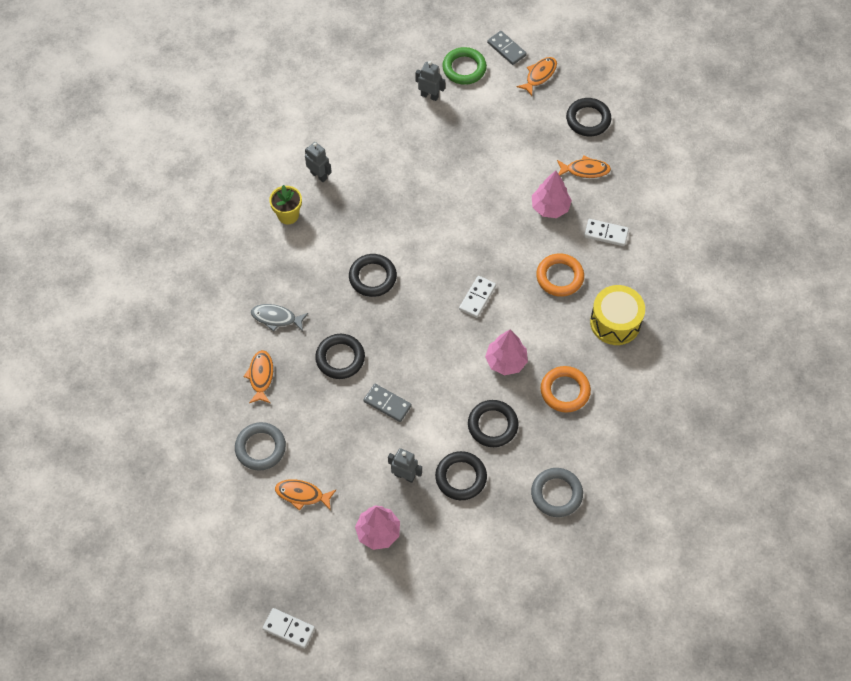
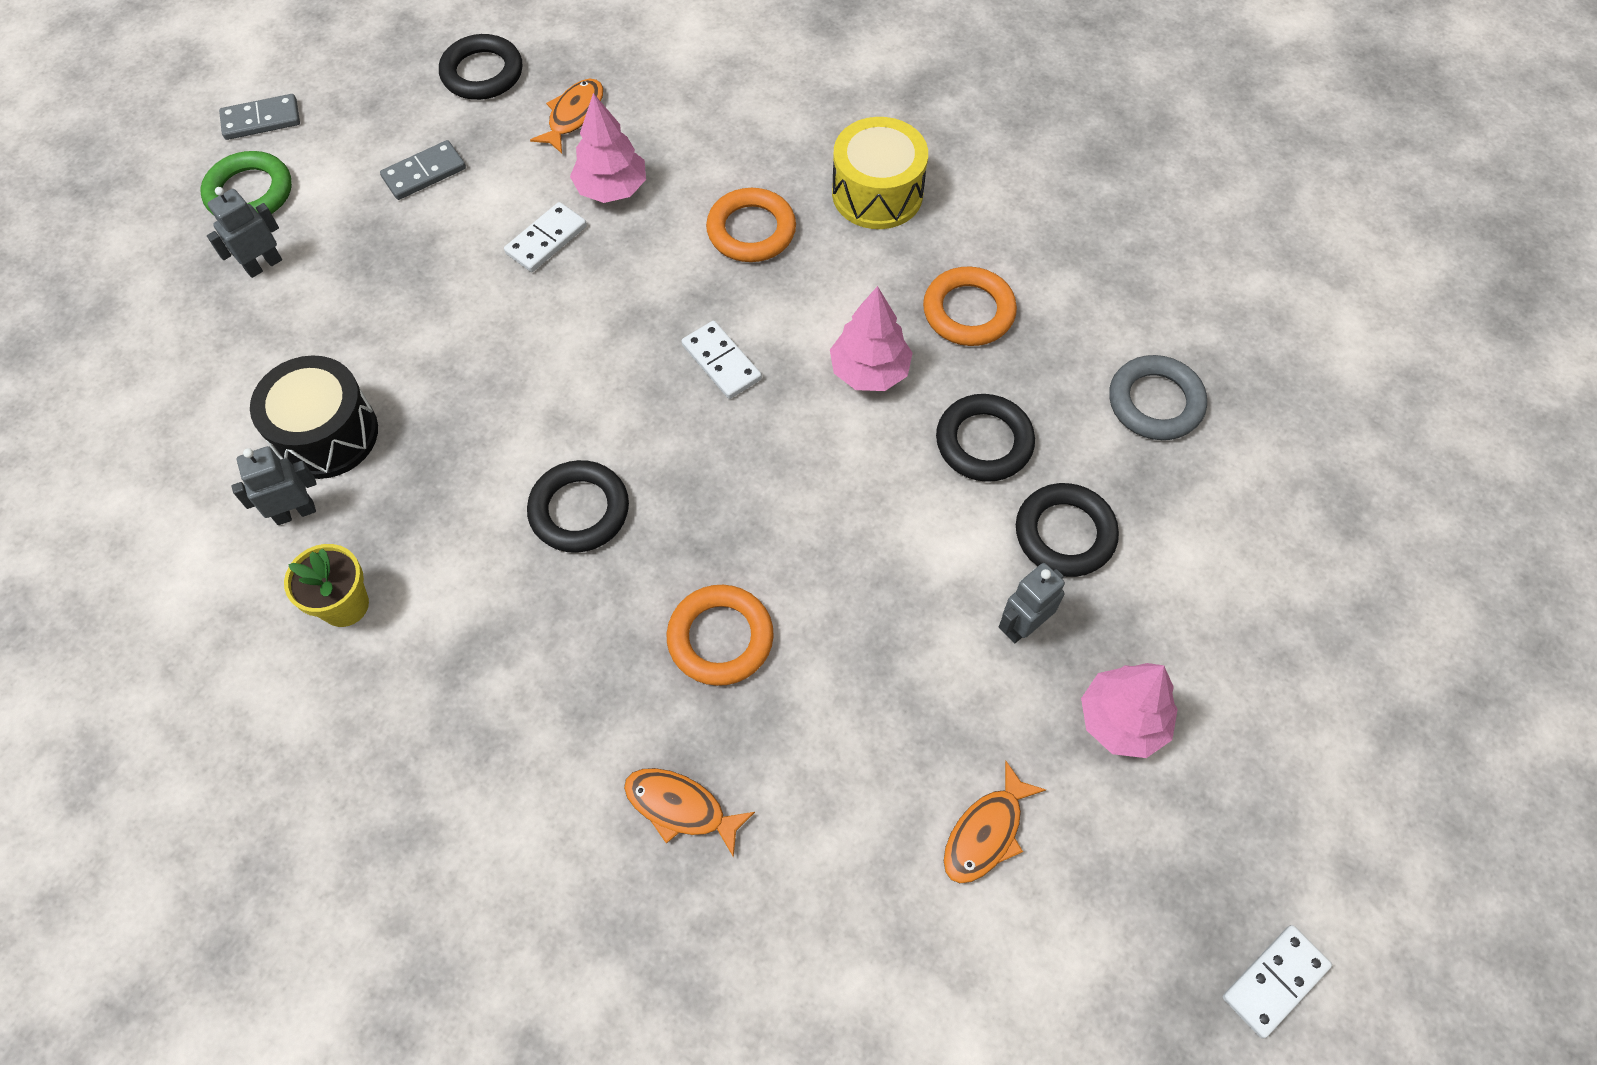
camera: 65 degrees left, 0 degrees up
grey ring [235,422,286,471] -> none
grey fish [251,304,308,332] -> none
black ring [315,334,365,379] -> orange ring [667,585,774,686]
grey domino [364,384,412,422] -> grey domino moved to [380,140,466,200]
orange fish [517,57,557,96] -> none
white domino [584,219,629,246] -> white domino moved to [504,202,587,272]
none -> black drum [250,355,378,479]

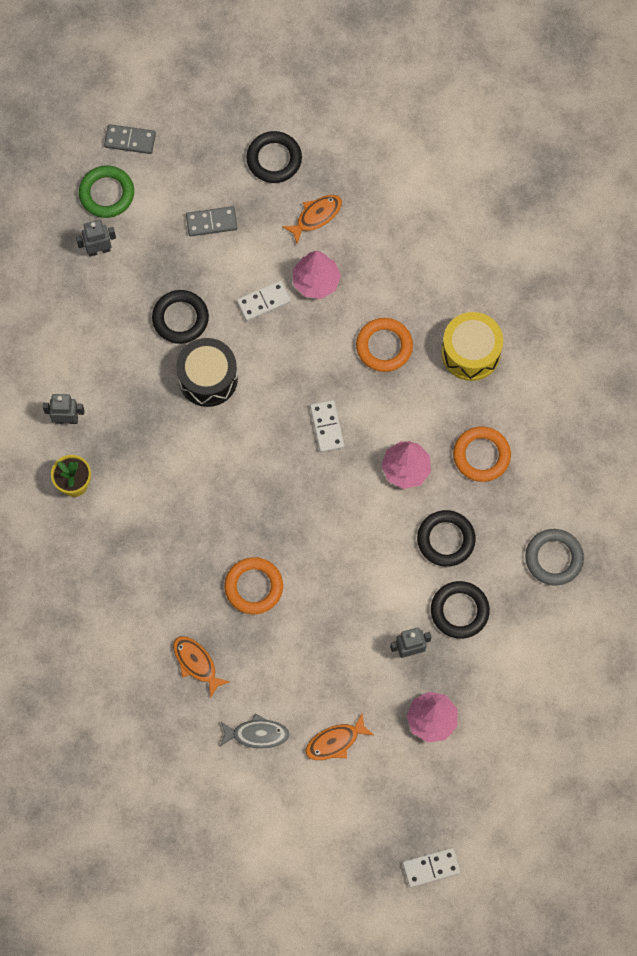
camera: 25 degrees right, 10 degrees up
black drum [250,355,378,479] -> black drum moved to [176,338,238,407]
black ring [527,460,629,553] -> black ring moved to [152,290,209,344]
none -> grey fish [220,713,290,749]

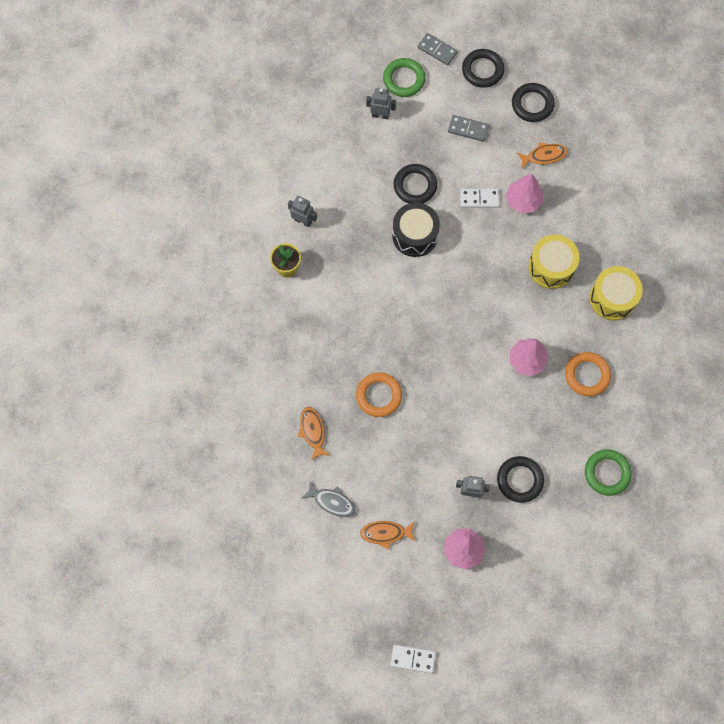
camera: 25 degrees right, 0 degrees up
white domino [310,400,345,452] -> none
orange ring [356,318,413,372] -> yellow drum [528,235,580,289]
black ring [417,510,476,567] -> black ring moved to [462,49,504,88]
grey ring [525,529,584,585] -> green ring [585,449,632,496]

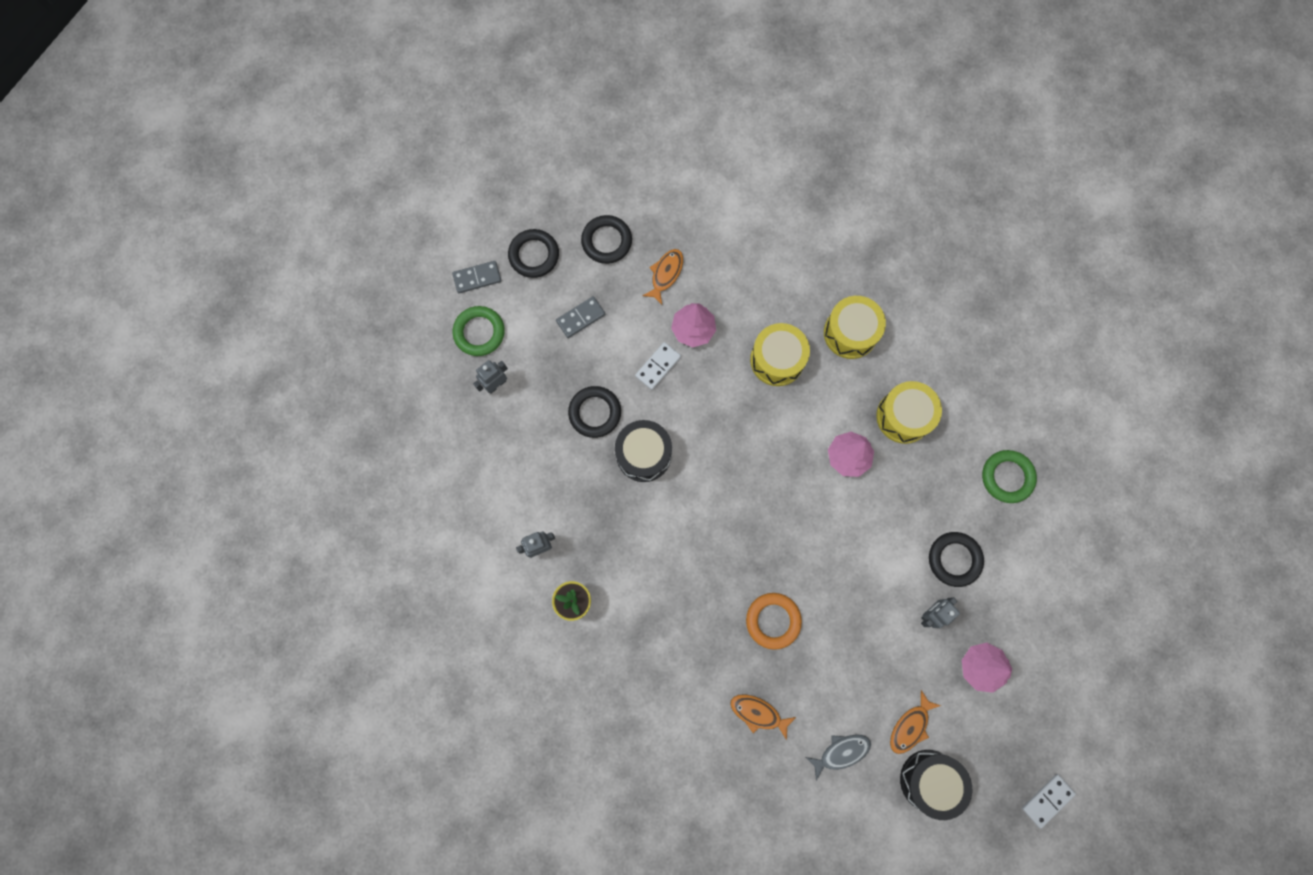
camera: 50 degrees left, 5 degrees up
orange ring [565,352,611,396] -> yellow drum [876,381,942,444]
none -> black drum [900,750,972,820]

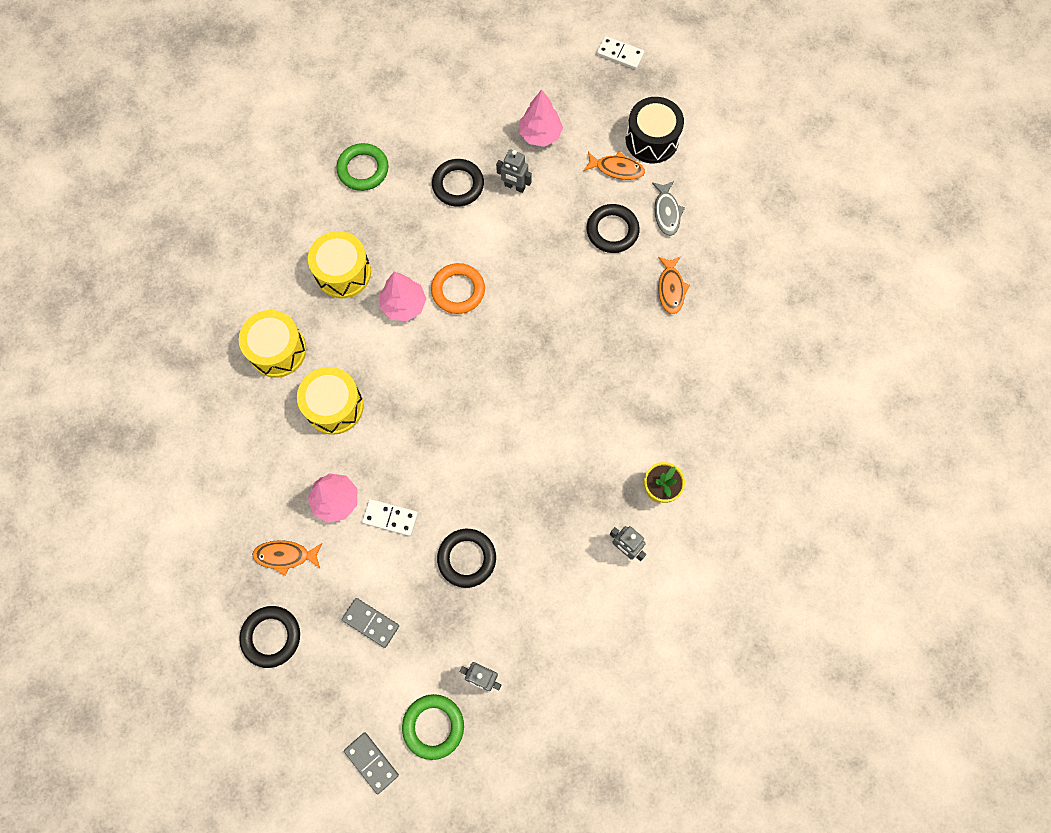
camera: 115 degrees left, 5 degrees down
black ring [508,229,559,278] -> black ring moved to [586,204,640,253]
black drum [615,420,672,482] -> none
orange ring [746,593,802,650] -> orange ring moved to [431,263,485,314]
grey fish [806,734,871,781] -> grey fish turned 135 degrees counterclockwise [652,181,685,236]

